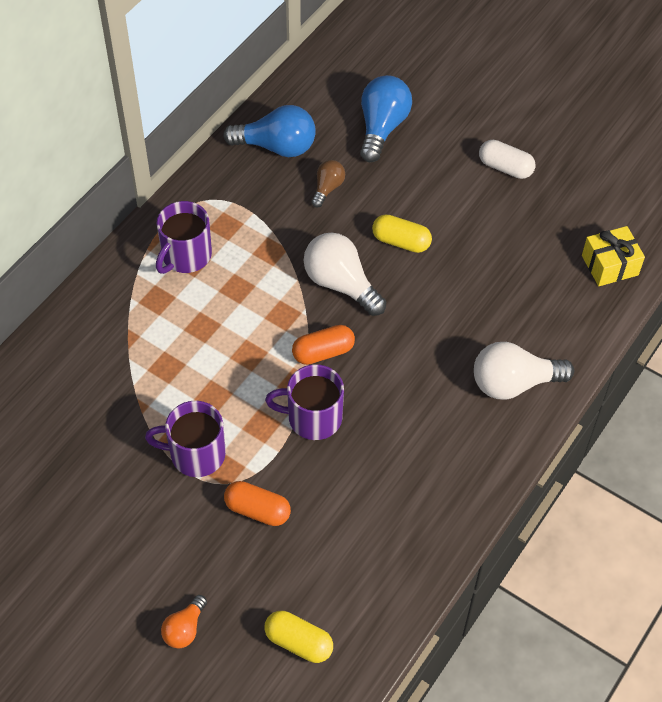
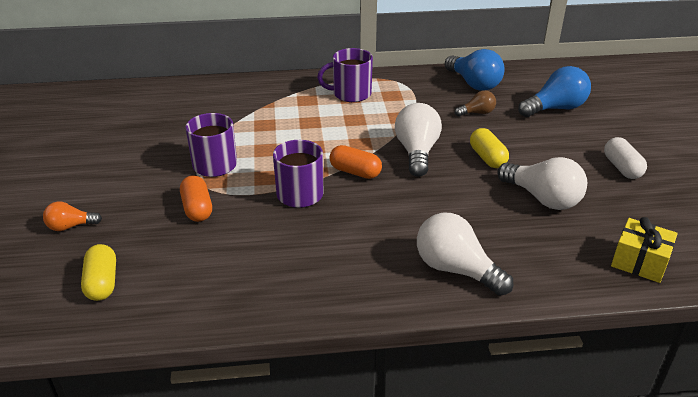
camera: 50 degrees right, 20 degrees down
none -> white light bulb [497,157,587,210]

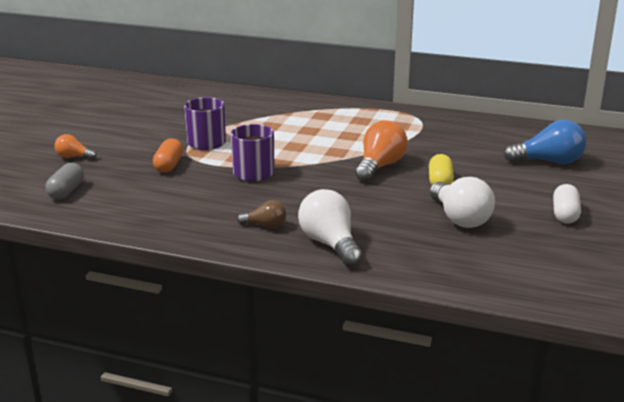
camera: 25 degrees right, 10 degrees down
yellow capsule [81,244,116,301] -> grey capsule [45,163,84,199]
purple mug [317,48,373,102] -> none
orange capsule [330,145,382,179] -> none
white light bulb [395,103,442,177] -> orange light bulb [355,120,408,182]
blue light bulb [445,49,505,91] -> none
brown light bulb [455,90,496,116] -> brown light bulb moved to [237,200,286,228]
yellow gift [611,217,678,283] -> none

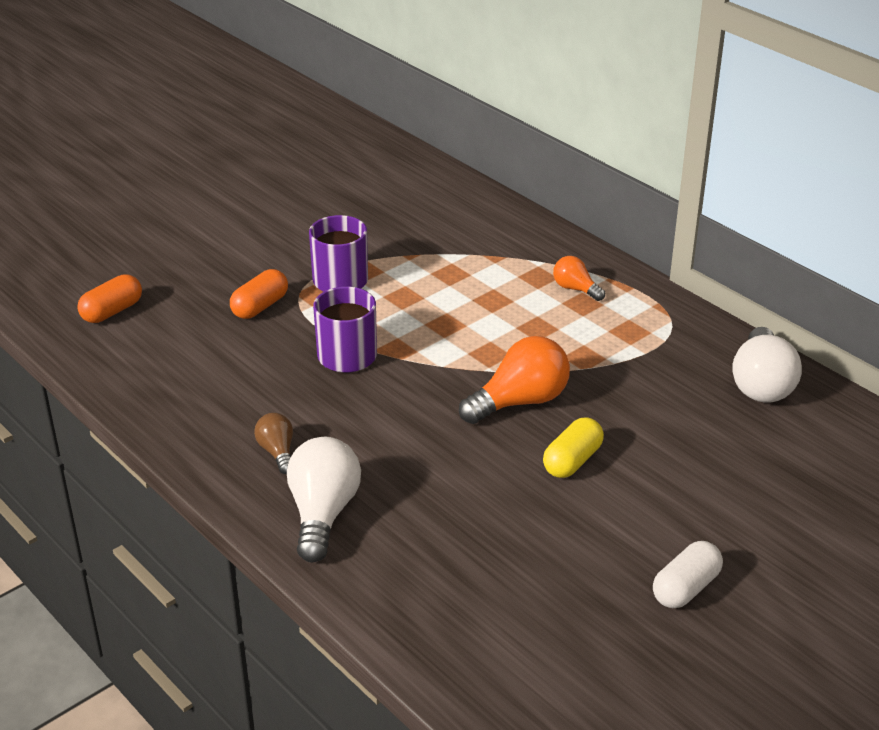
camera: 30 degrees right, 10 degrees up
grey capsule [45,163,84,199] -> orange capsule [77,274,142,323]
orange light bulb [54,134,97,159] -> orange light bulb moved to [553,256,605,301]
brown light bulb [237,200,286,228] -> brown light bulb turned 150 degrees counterclockwise [254,413,293,474]
white light bulb [430,177,495,228] -> white light bulb moved to [732,327,802,402]
blue light bulb [504,120,587,164] -> none

